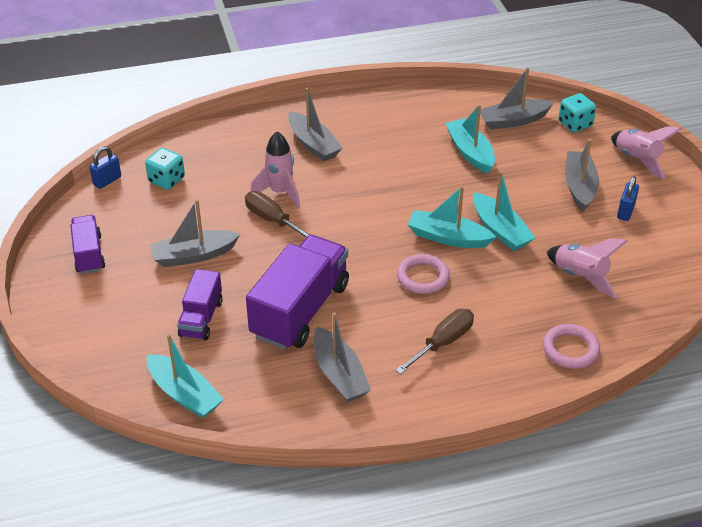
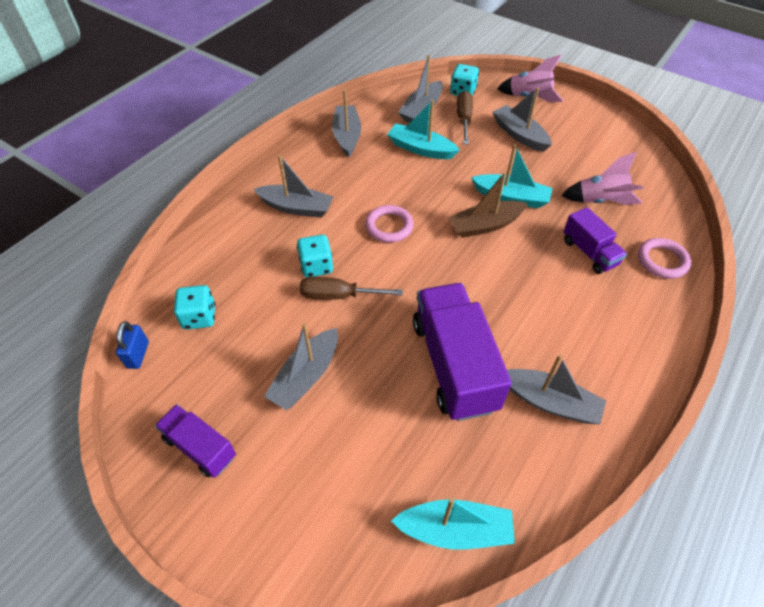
camera: 40 degrees left, 10 degrees up
purple truck [177,269,223,340] -> purple truck moved to [563,207,627,274]
pink rocket [250,131,300,209] -> turquoise dice [297,235,333,277]
brown screwdriver [395,309,474,374] -> brown screwdriver moved to [457,91,473,144]
pink ring [397,254,450,294] -> pink ring moved to [365,205,414,243]
turquoise boat [407,186,496,248] -> brown boat [448,172,528,238]
blue padlock [617,176,639,221] -> none
none -> grey boat [332,90,361,157]

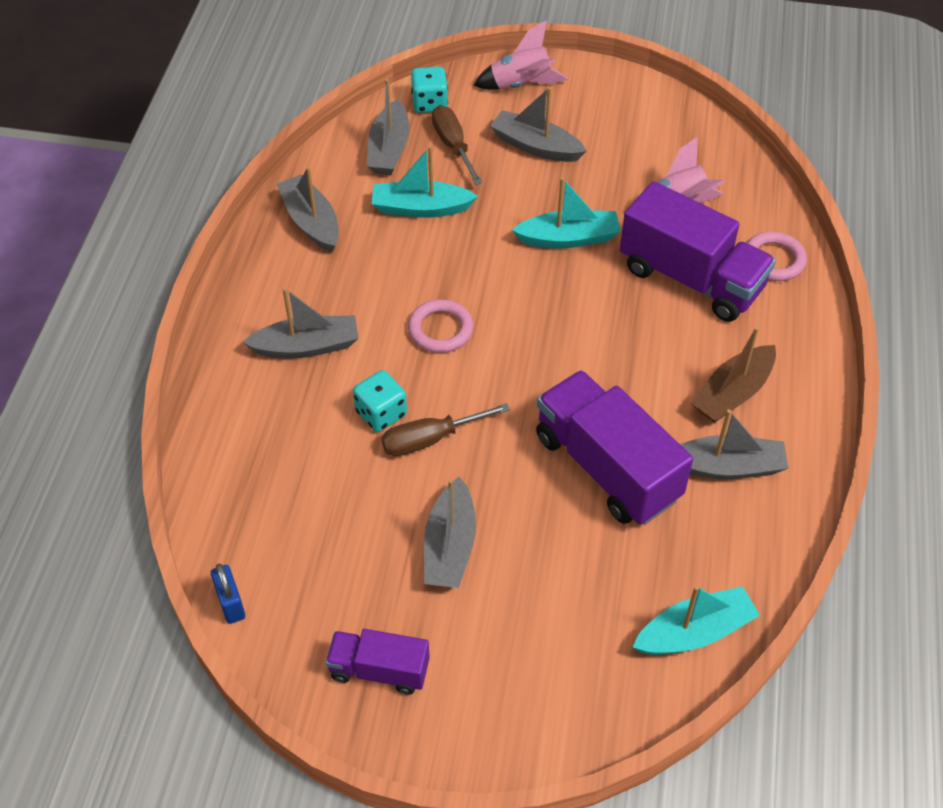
camera: 25 degrees left, 0 degrees up
turquoise dice [174,285,215,330] -> none
brown boat [448,172,528,238] -> brown boat moved to [691,327,776,423]
purple truck [563,207,627,274] -> purple truck [620,181,776,322], size x1.82

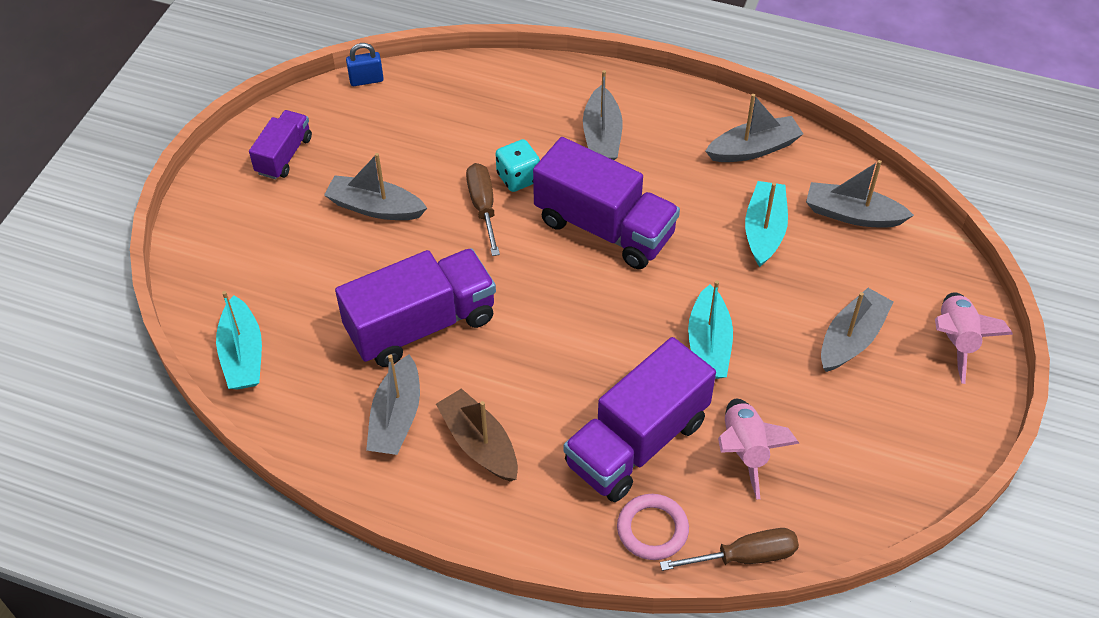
camera: 100 degrees right, 0 degrees up
pink ring [408,299,473,353] -> purple truck [533,137,680,269]
turquoise dice [411,67,448,113] -> none
brown screwdriver [432,106,483,185] -> brown screwdriver moved to [660,528,799,571]

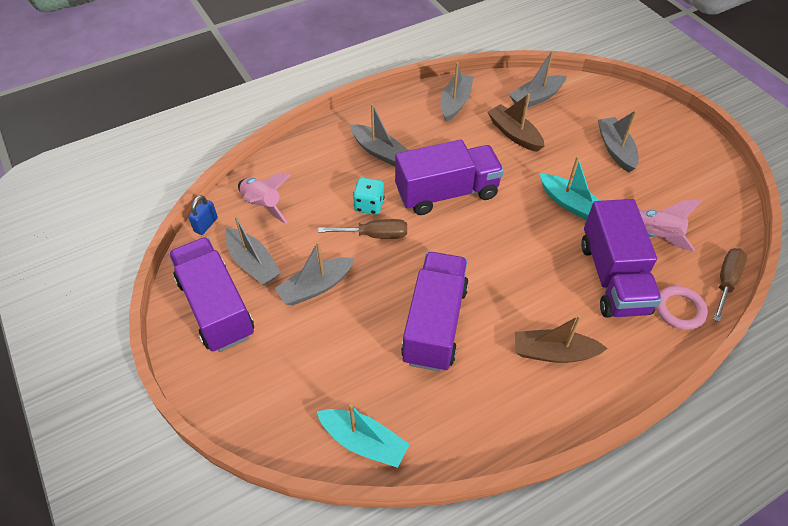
camera: 50 degrees left, 0 degrees up
purple truck [249,110,312,179] -> purple truck [169,237,254,352], size x1.82
grey boat [366,354,420,455] -> grey boat moved to [225,216,281,285]
brown screwdriver [466,163,500,256] -> brown screwdriver turned 150 degrees clockwise [318,219,407,239]
turquoise boat [745,181,788,267] -> brown boat [488,93,544,152]
pink rocket [935,292,1013,384] -> pink rocket moved to [238,172,291,224]

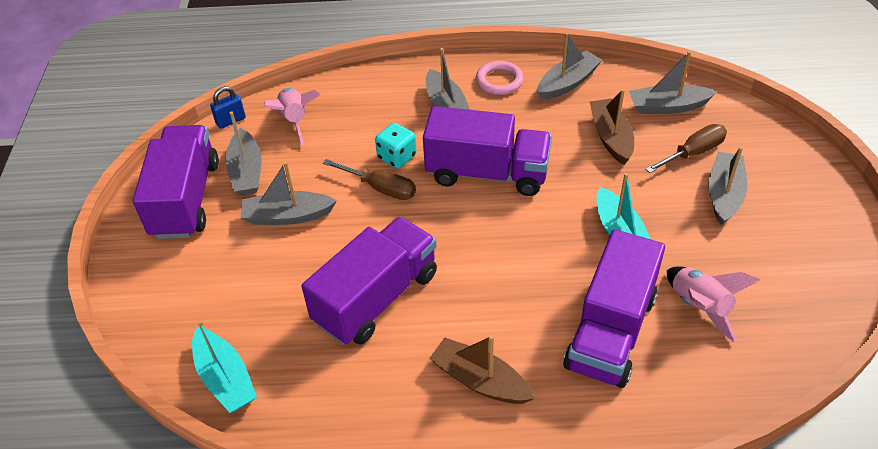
camera: 30 degrees right, 5 degrees down
pink ring [656,286,708,330] -> pink ring moved to [476,61,524,95]
brown screwdriver [713,248,747,322] -> brown screwdriver moved to [645,124,727,173]

